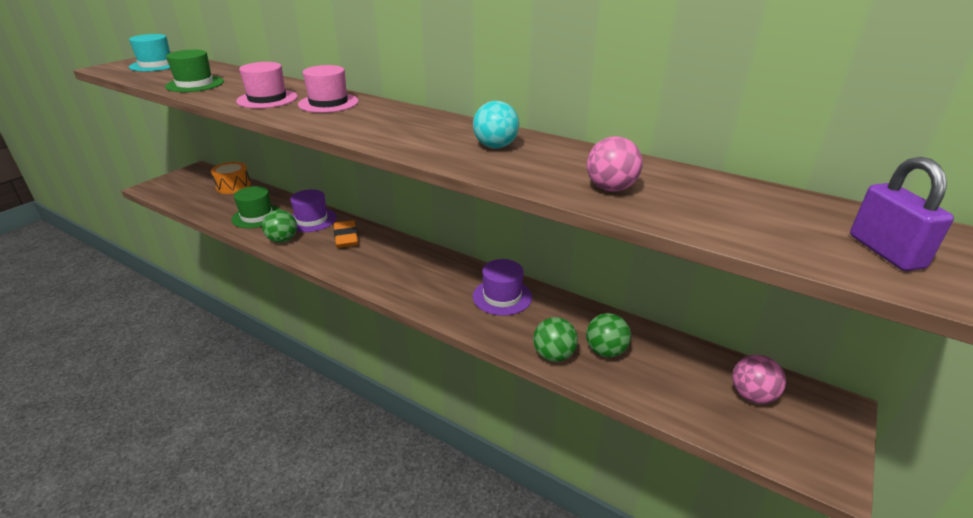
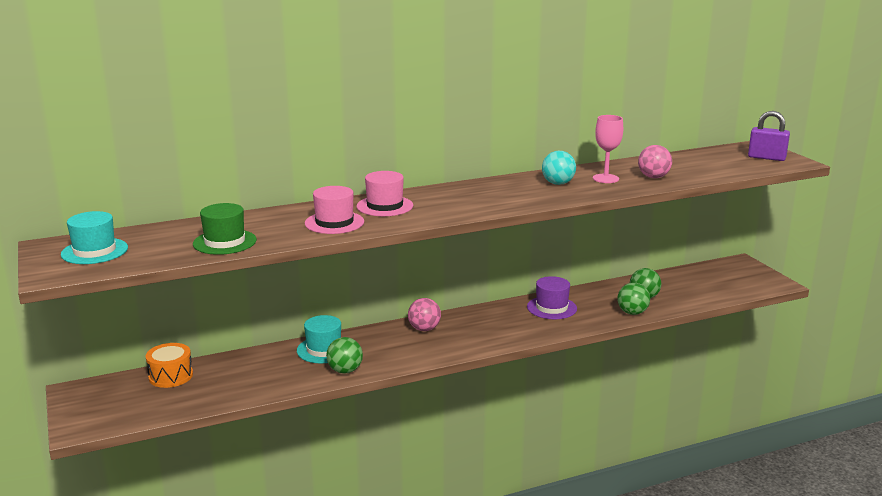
camera: 55 degrees left, 10 degrees down
green hat [231,186,281,228] -> none
purple hat [290,189,337,232] -> turquoise hat [297,315,341,363]
orange eraser [334,220,359,248] -> none
pink ball [732,355,786,404] -> pink ball moved to [408,298,441,331]
none -> pink goblet [593,115,623,183]

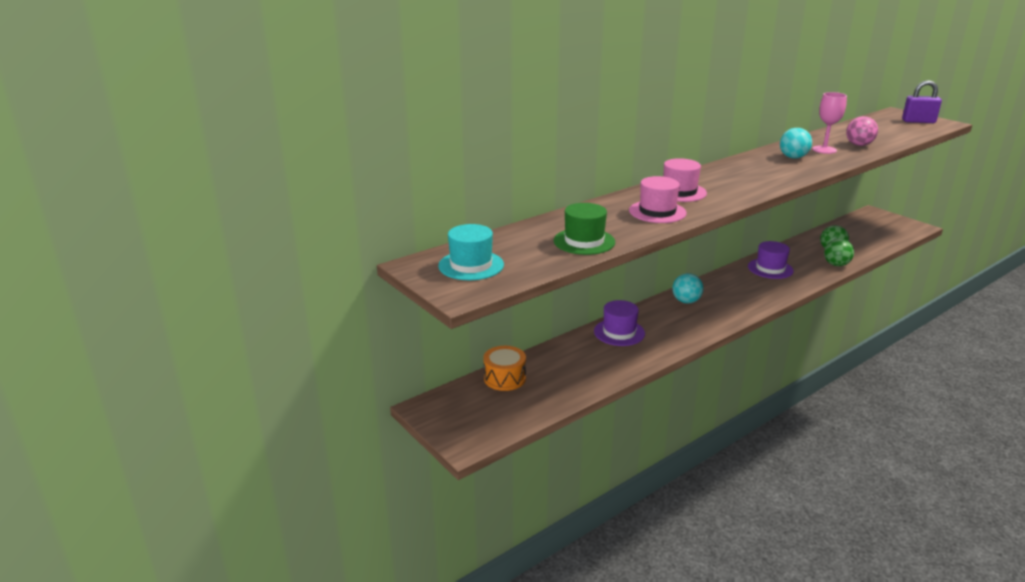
camera: 15 degrees left, 5 degrees up
turquoise hat [297,315,341,363] -> purple hat [594,300,645,346]
green ball [326,337,363,374] -> none
pink ball [408,298,441,331] -> turquoise ball [672,273,704,304]

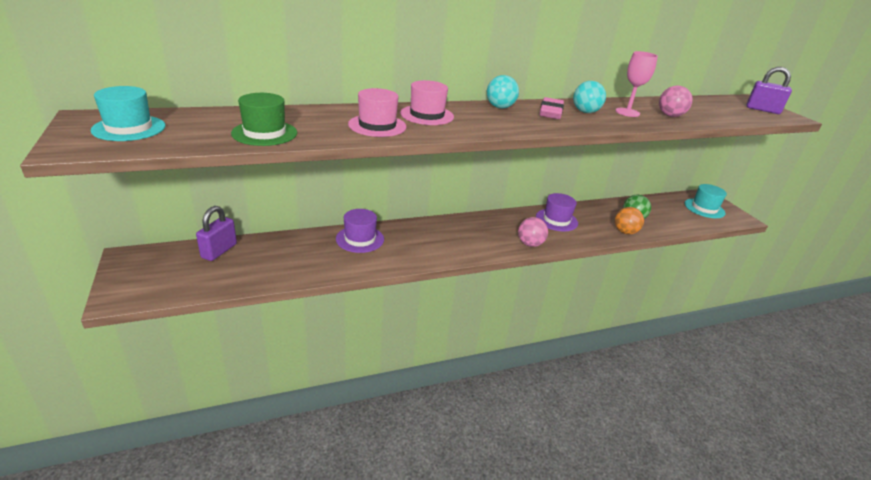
camera: 15 degrees right, 5 degrees up
orange drum [483,346,526,391] -> purple padlock [196,206,237,261]
turquoise ball [672,273,704,304] -> turquoise ball moved to [487,75,519,109]
green ball [824,239,854,266] -> orange ball [615,207,644,235]
none -> pink ball [518,217,548,247]
none -> pink eraser [539,97,564,119]
none -> turquoise hat [685,184,727,218]

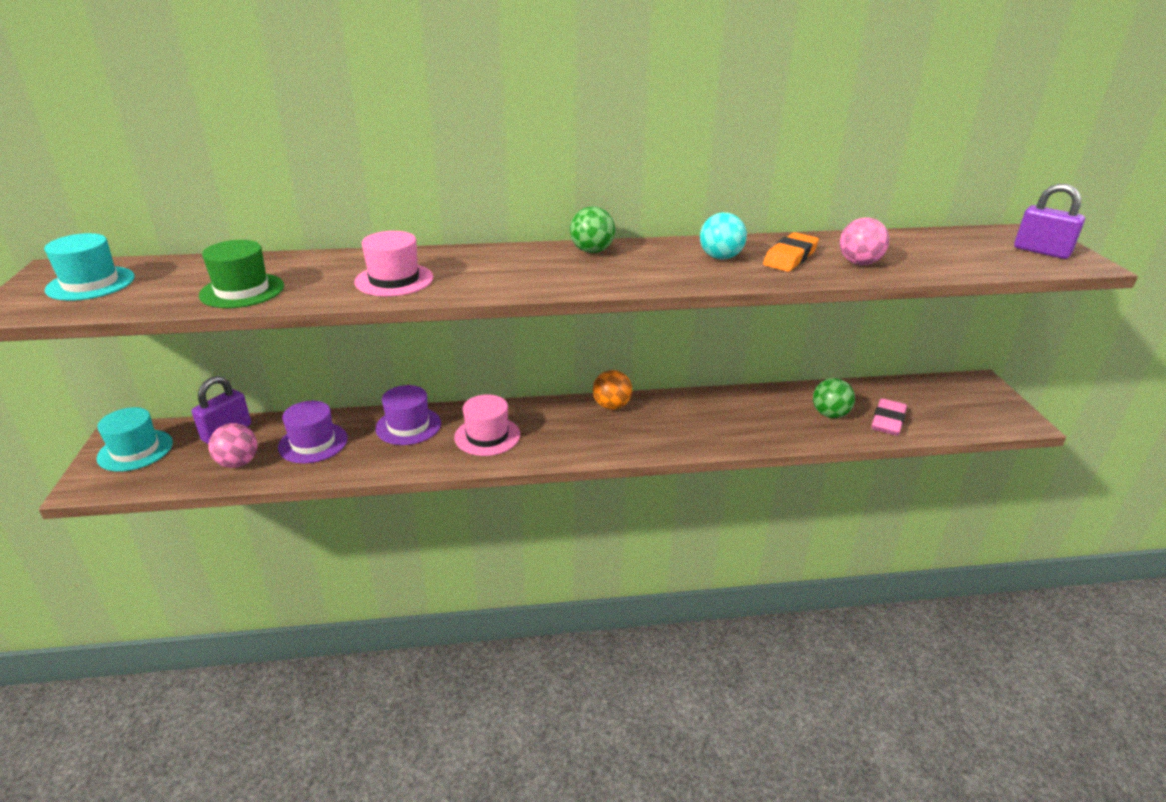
camera: 15 degrees right, 0 degrees up
pink hat [400,80,454,125] -> pink hat moved to [454,394,520,456]
turquoise ball [487,75,519,109] -> green ball [570,206,615,253]
pink ball [518,217,548,247] -> pink ball moved to [208,423,257,468]
purple hat [536,193,578,231] -> purple hat moved to [278,401,348,463]
pink eraser [539,97,564,119] -> pink eraser moved to [871,398,907,436]
orange ball [615,207,644,235] -> orange ball moved to [593,370,632,410]
pink goblet [616,51,658,117] -> orange eraser [763,232,819,272]
turquoise hat [685,184,727,218] -> turquoise hat moved to [97,407,173,472]

